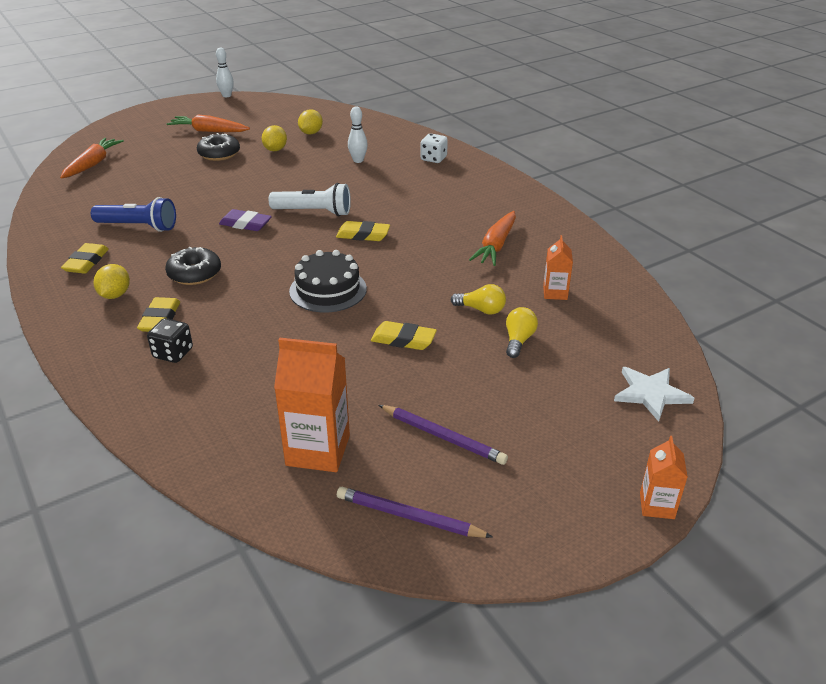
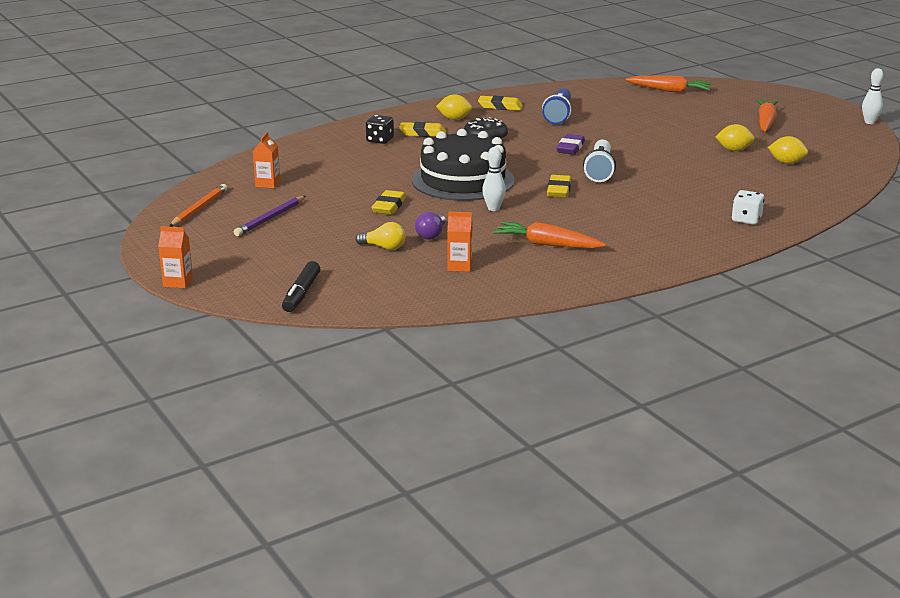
camera: 90 degrees right, 10 degrees down
black donut [197,133,240,161] -> none
orange carton [274,337,350,472] -> orange carton [253,132,280,188], size x0.55
black cake [289,250,367,312] -> black cake [412,129,515,201], size x1.54
purple pencil [337,487,493,538] -> orange pencil [169,184,227,227]
white bowling pin [348,106,368,163] -> white bowling pin moved to [482,147,506,211]
yellow light bulb [451,284,506,315] -> purple light bulb [415,212,446,240]
white star [614,367,694,422] -> black marker [282,261,320,312]

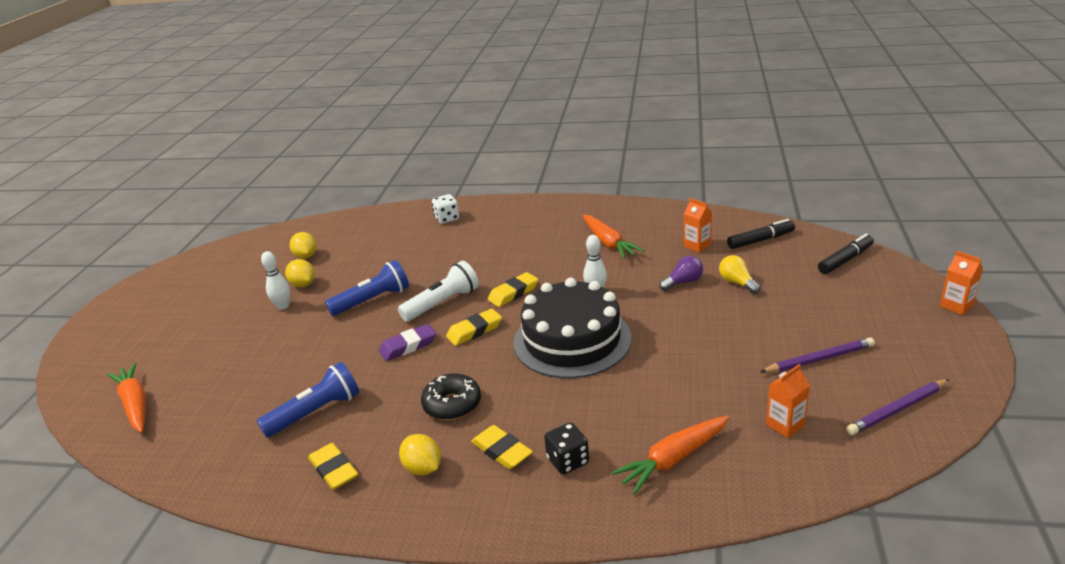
camera: 135 degrees left, 5 degrees up
orange pencil [169,184,227,227] -> purple pencil [846,379,949,435]
yellow eraser [371,190,406,215] -> yellow eraser moved to [446,309,502,346]
orange carrot [756,99,778,131] -> orange carrot moved to [611,416,730,494]
white bowling pin [862,68,883,124] -> white bowling pin moved to [261,251,290,309]
none -> blue flashlight [325,260,409,316]
none -> black marker [727,219,795,249]

